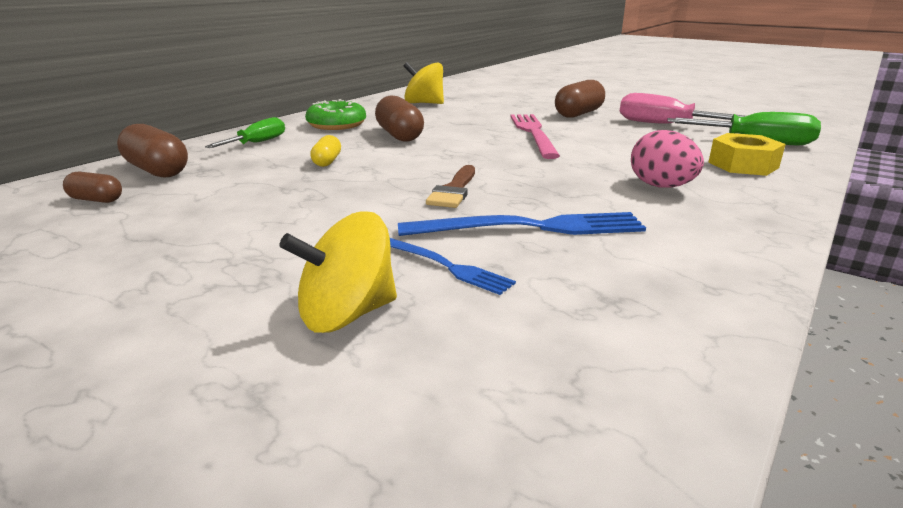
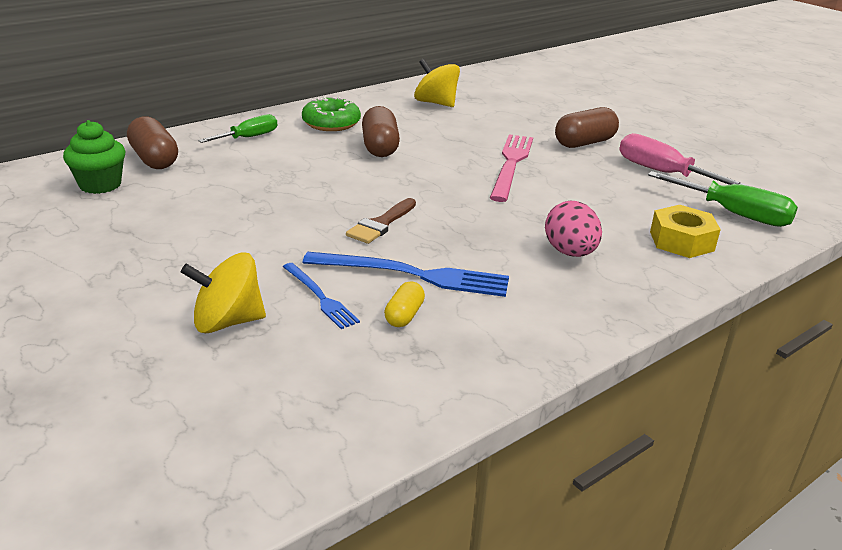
camera: 15 degrees right, 5 degrees up
brown capsule [63,172,122,203] -> green cupcake [63,120,126,194]
yellow capsule [310,135,341,167] -> yellow capsule moved to [384,282,425,327]

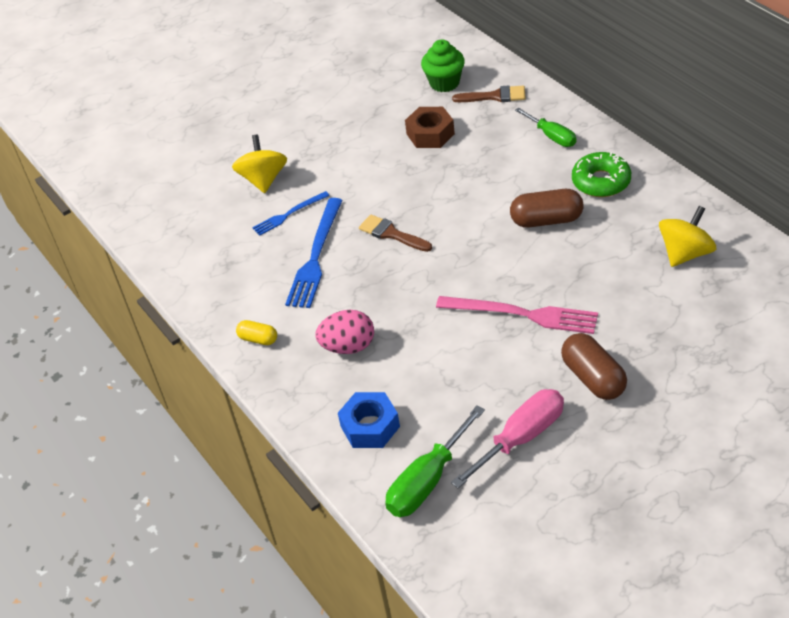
camera: 100 degrees right, 15 degrees up
brown capsule [127,116,178,169] -> brown brush [452,85,526,102]
yellow capsule [384,282,425,327] -> yellow capsule moved to [236,320,277,345]
yellow nut [650,205,721,258] -> blue nut [338,392,400,448]
none -> brown nut [405,107,455,148]

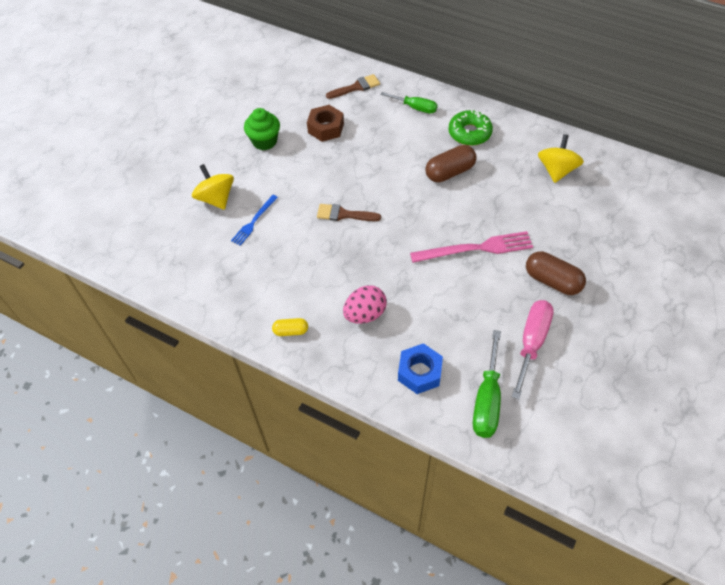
camera: 30 degrees left, 10 degrees up
blue fork [285,198,343,308] -> none
green cupcake [421,40,465,92] -> green cupcake moved to [244,108,280,150]

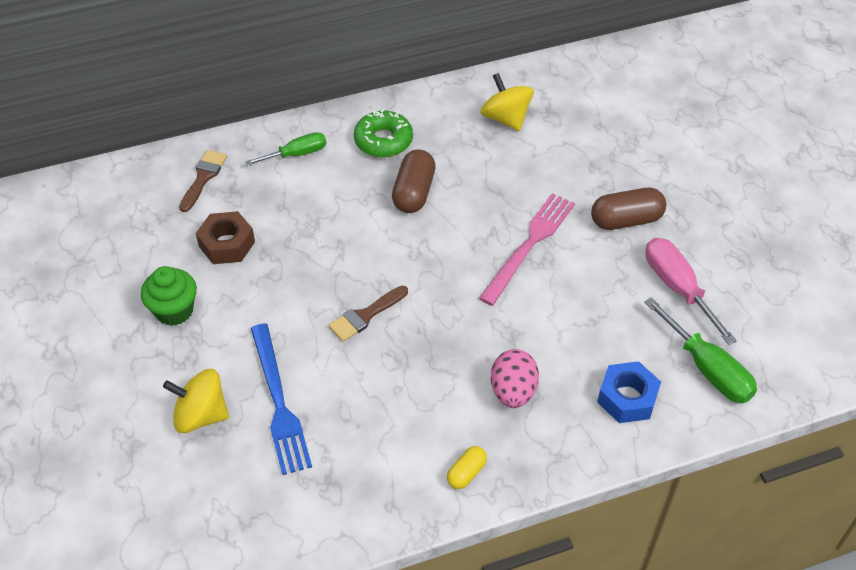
camera: 50 degrees left, 5 degrees down
blue fork [231,195,278,246] -> blue fork [251,323,312,475], size x1.72

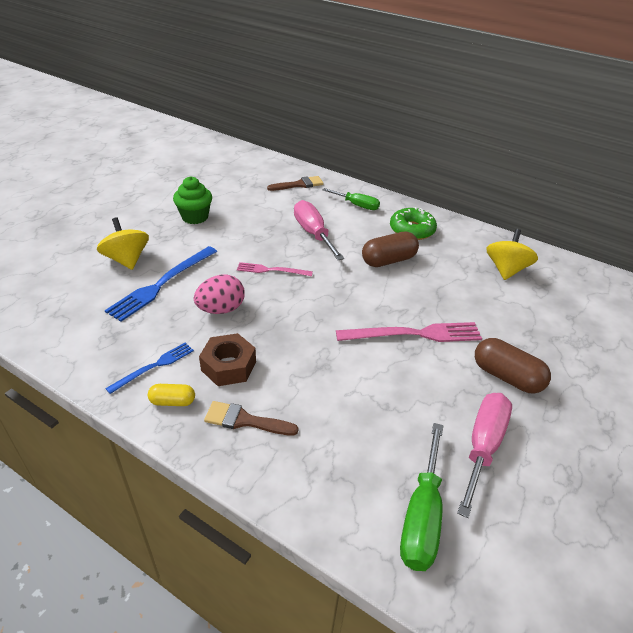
camera: 50 degrees right, 10 degrees down
brown nut [196,211,255,264] -> brown nut moved to [199,333,256,386]
brown brush [328,286,408,342] -> brown brush moved to [204,401,298,436]
pink egg [491,349,539,408] -> pink egg moved to [194,274,245,314]
blue nut [597,361,661,423] -> none
none -> blue fork [105,342,194,394]
none -> pink fork [237,262,313,276]
none -> pink screwdriver [294,200,344,260]

